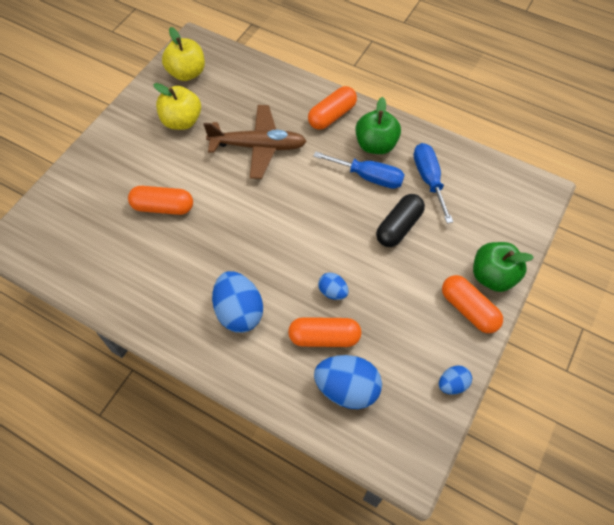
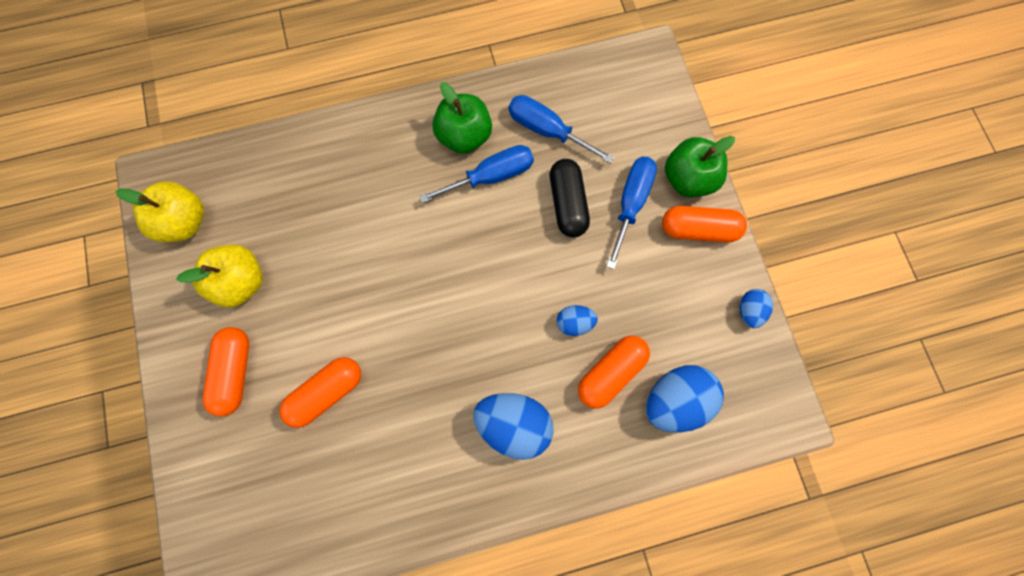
camera: 45 degrees left, 15 degrees up
brown plane [203,105,307,179] -> none
orange capsule [308,86,357,130] -> orange capsule moved to [203,327,249,417]
none -> blue screwdriver [606,157,657,269]

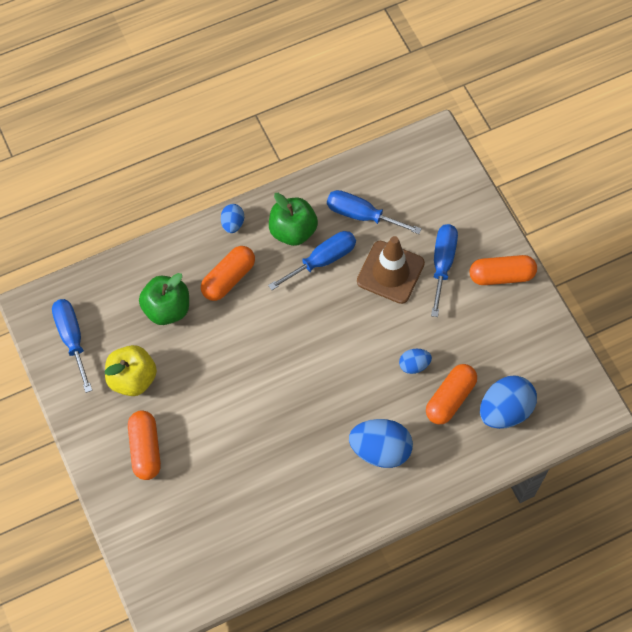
camera: 10 degrees left, 10 degrees down
yellow apple [115,181,204,242] -> blue screwdriver [52,299,92,393]
orange capsule [279,357,361,428] -> orange capsule moved to [201,246,255,301]
black capsule [550,159,590,237] -> brown traffic cone [357,236,425,304]
green apple [665,136,735,198] -> green apple moved to [139,273,189,325]
blue egg [740,289,773,328] -> blue egg moved to [221,204,244,233]

